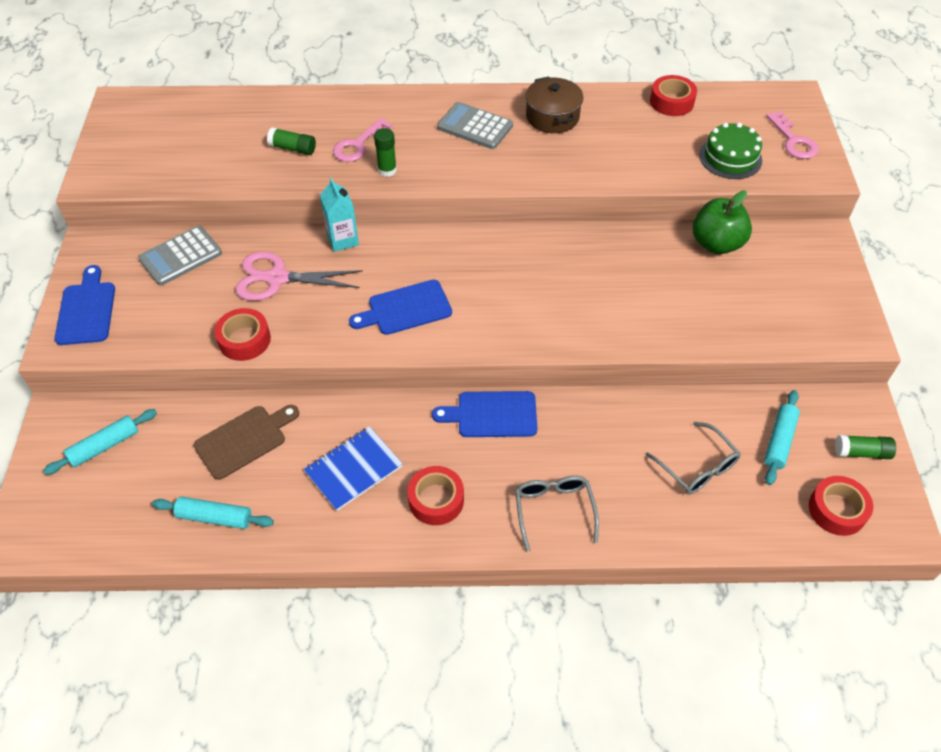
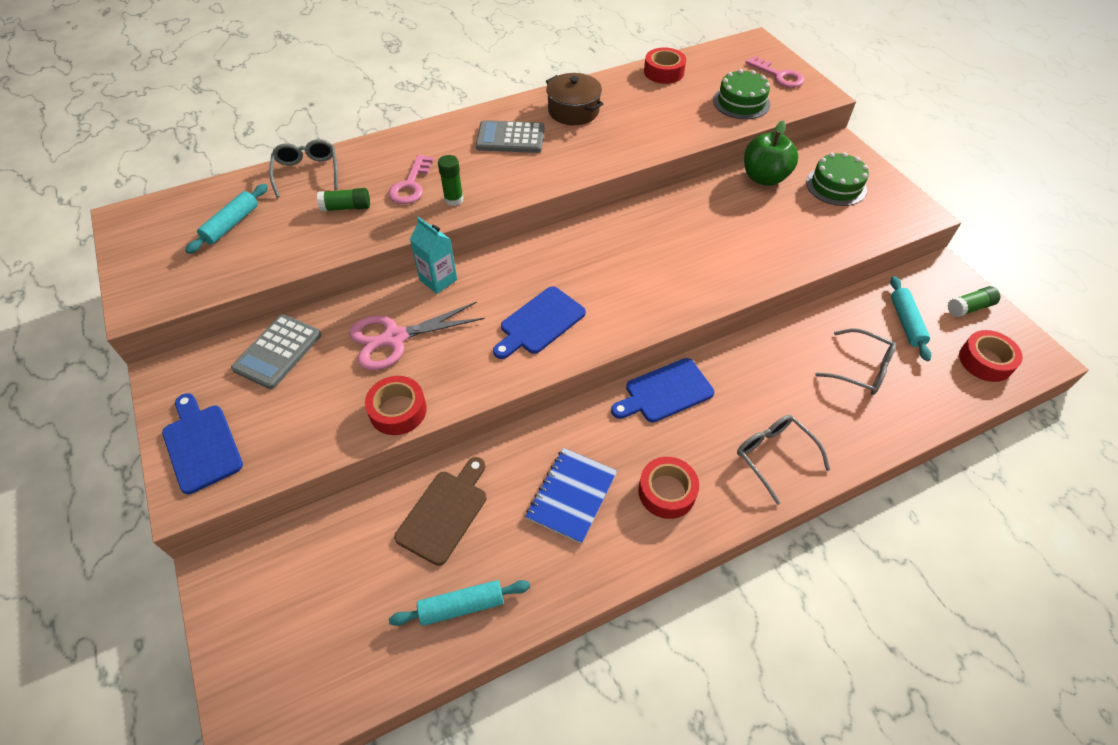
camera: 25 degrees left, 0 degrees up
turquoise rolling pin [43,409,157,475] -> turquoise rolling pin moved to [185,184,268,254]
none -> grey glasses [269,139,338,198]
none -> green cake [806,152,869,206]

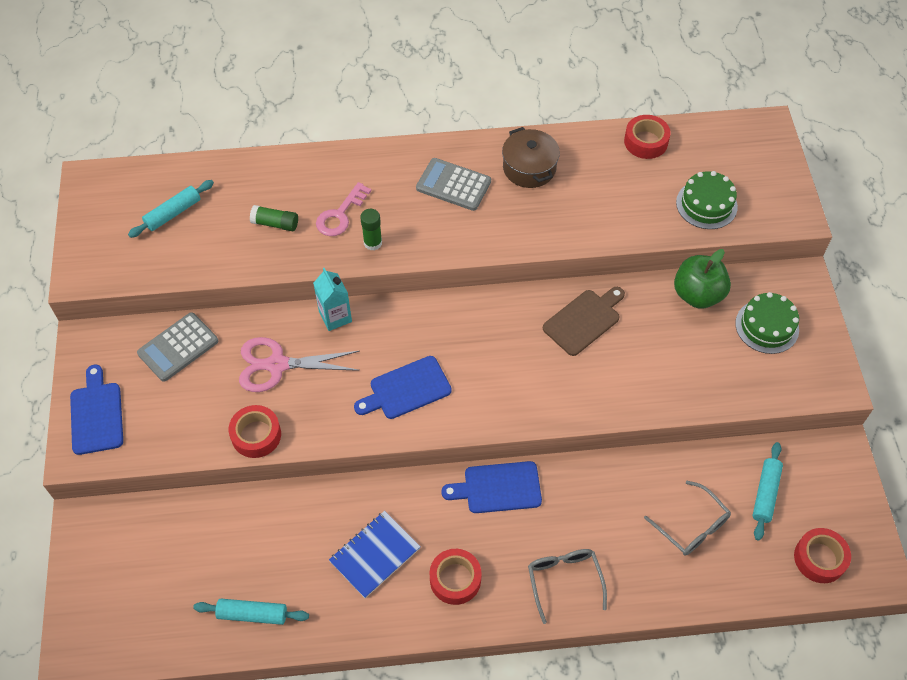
camera: 20 degrees right, 5 degrees up
grey glasses [269,139,338,198] -> none
brown cutting board [394,457,486,566] -> brown cutting board moved to [543,287,625,356]
pink key [745,56,805,88] -> none
green glue stick [947,286,1000,317] -> none

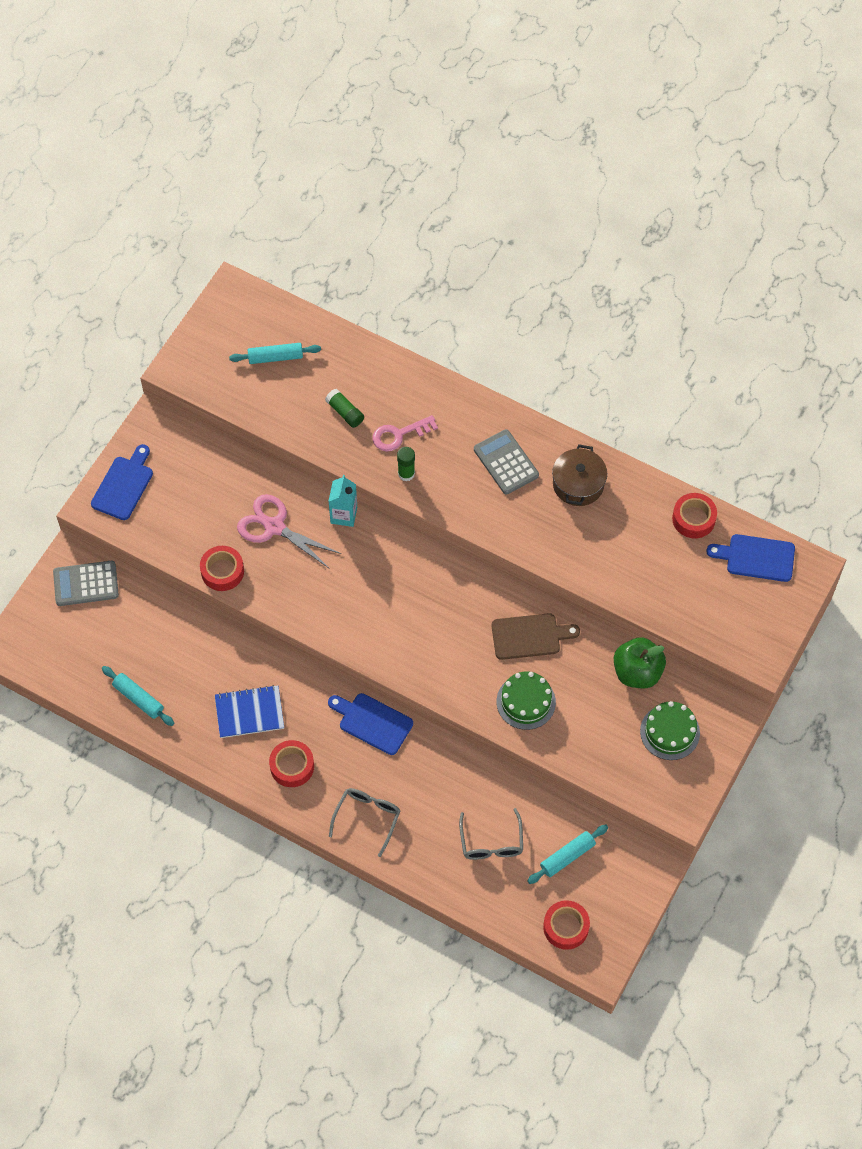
camera: 35 degrees right, 5 degrees up
grey calculator [137,312,218,382] -> grey calculator moved to [53,561,119,606]
blue cutting board [354,356,452,419] -> blue cutting board moved to [706,534,795,582]
green cake [676,171,738,229] -> green cake moved to [496,672,556,730]

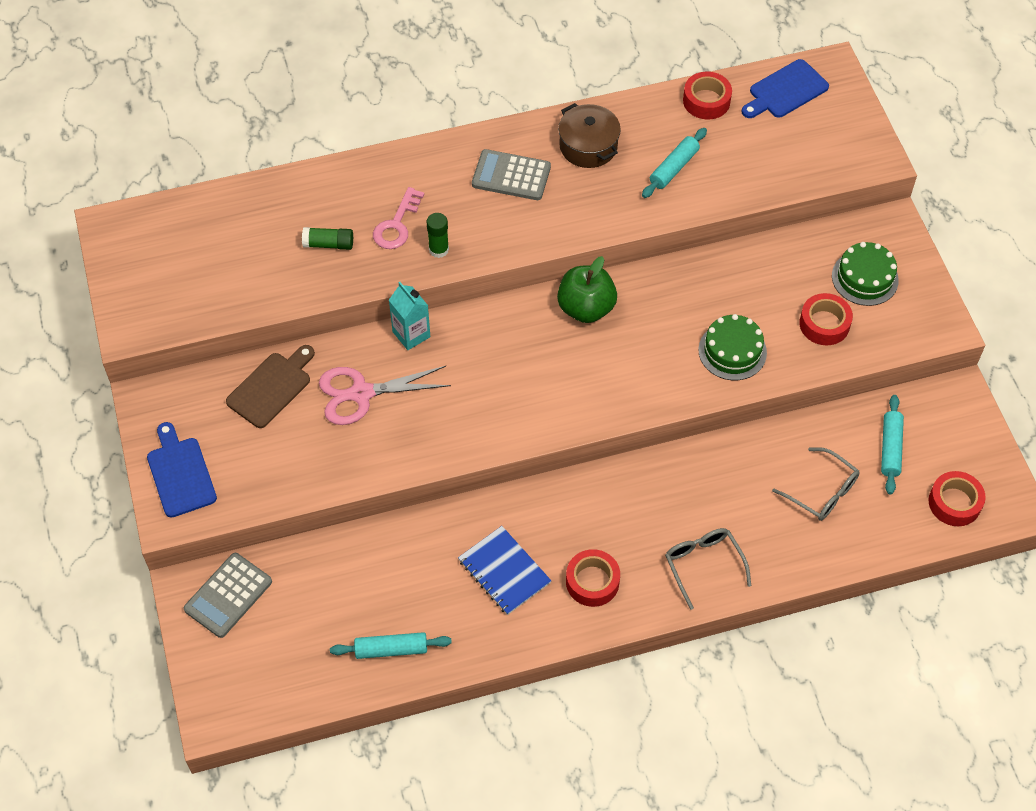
camera: 45 degrees left, 5 degrees down
red tape [200,546,244,591] -> red tape moved to [799,293,853,345]
blue notebook [215,685,284,738] -> blue notebook turned 75 degrees counterclockwise [458,526,551,615]
turquoise rolling pin [229,343,321,364] -> turquoise rolling pin moved to [642,128,707,198]
blue cutting board [328,693,413,755] -> none
brown cutting board [492,613,580,660] -> brown cutting board moved to [226,345,315,428]
green apple [614,637,666,688] -> green apple moved to [557,256,617,323]

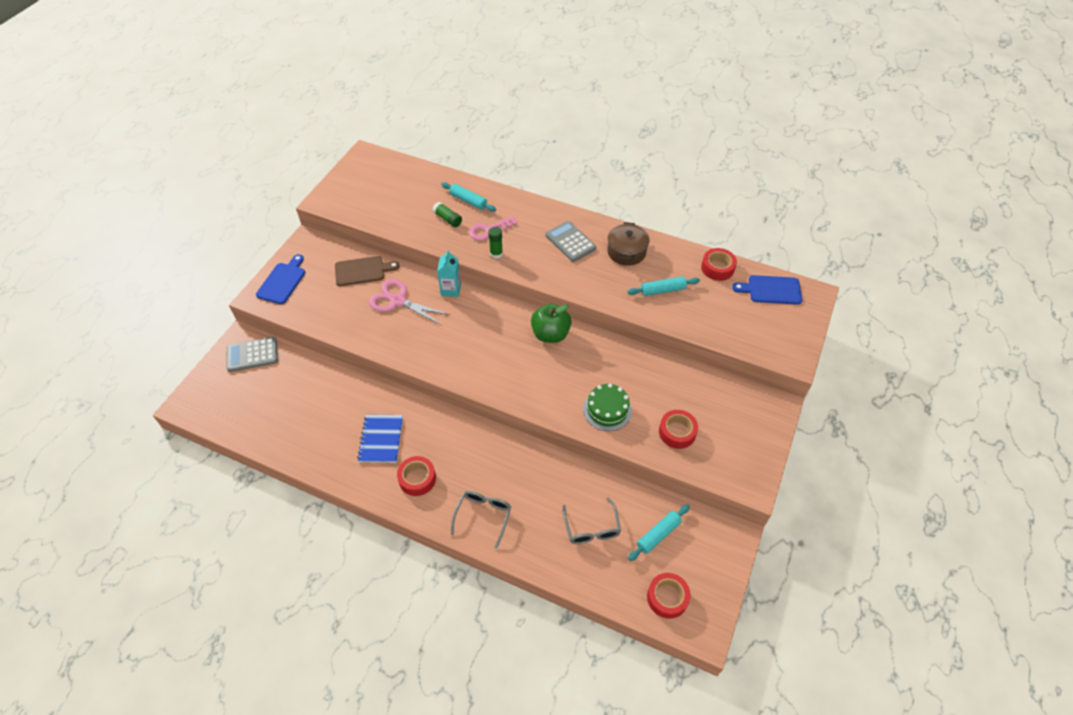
camera: 40 degrees right, 5 degrees down
turquoise rolling pin [330,632,452,659] -> turquoise rolling pin moved to [441,182,496,212]
green cake [832,242,899,306] -> none

